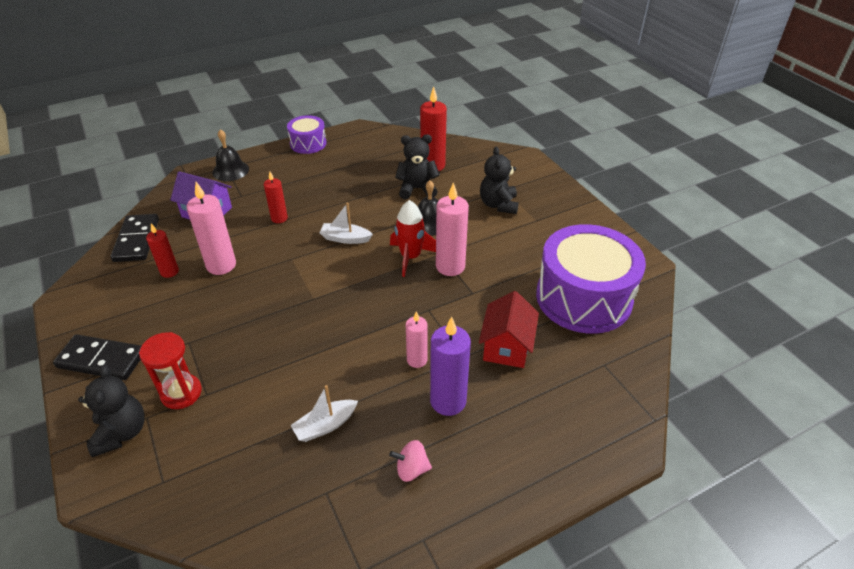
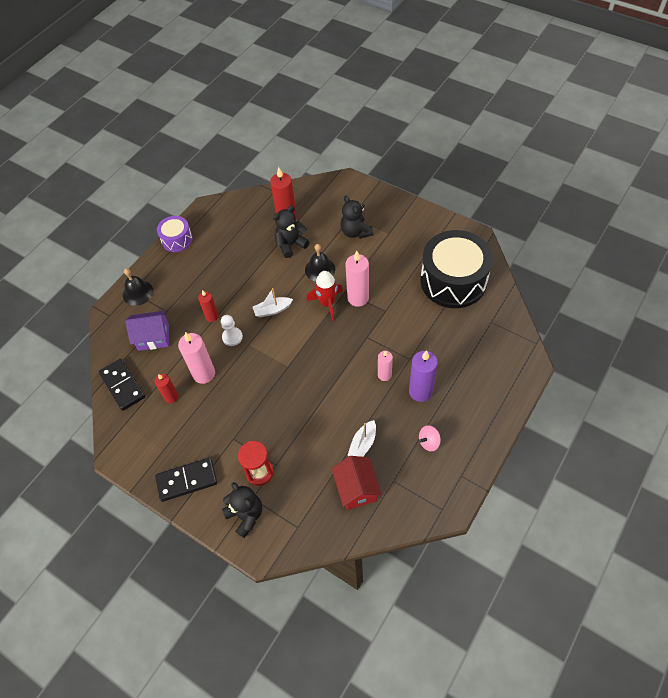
camera: 25 degrees left, 15 degrees up
red house [479,291,539,368] -> red house moved to [332,456,382,510]
purple drum [536,224,646,334] -> black drum [421,230,493,308]
none -> white pawn [221,315,243,346]

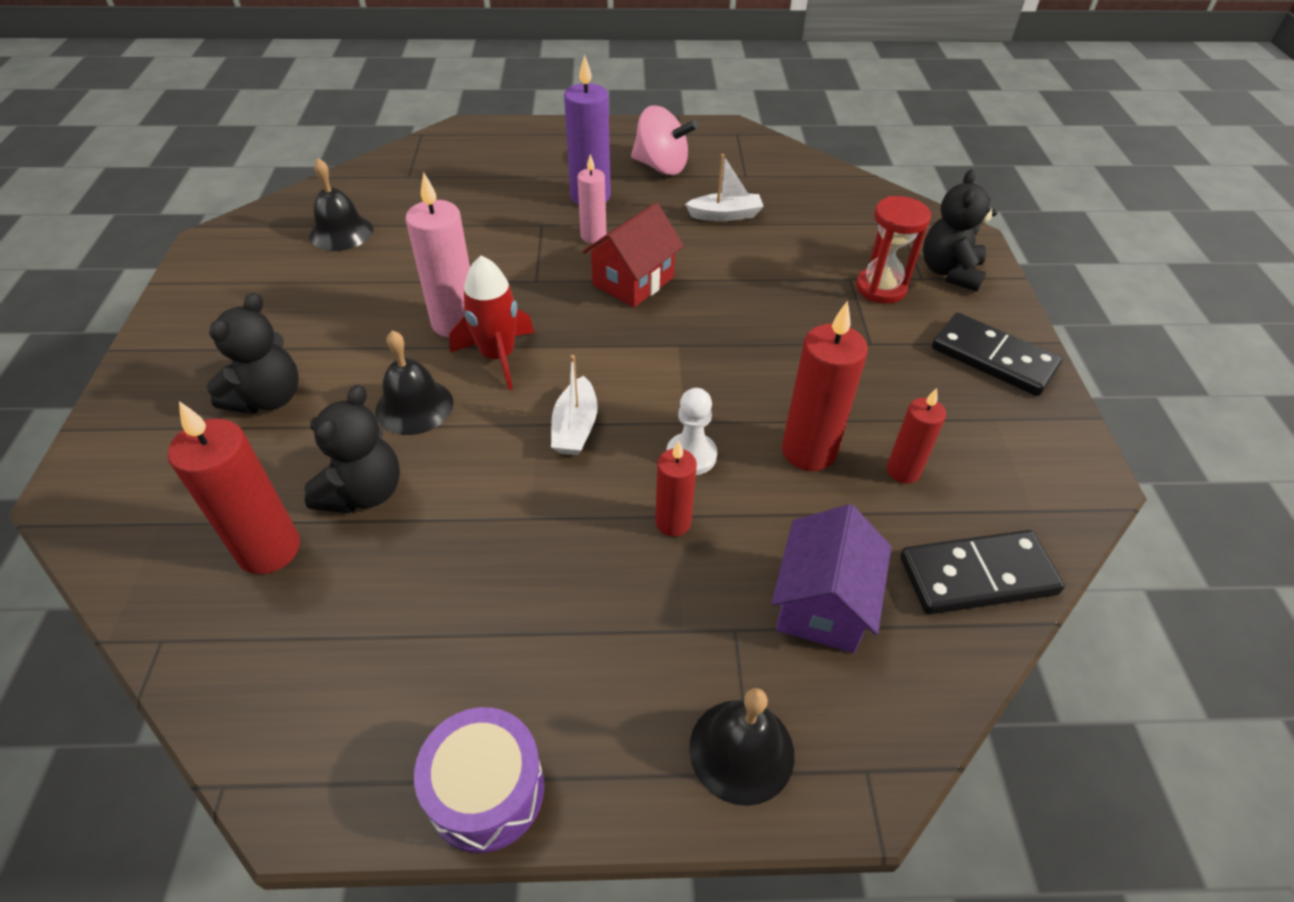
camera: 130 degrees left, 10 degrees down
black domino [99,359,145,411] -> black domino turned 60 degrees clockwise [900,530,1065,615]
purple house [125,311,169,351] -> purple house turned 60 degrees clockwise [772,504,891,653]
pink candle [178,332,215,384] -> red candle [782,301,868,471]
white boat [253,288,293,318] -> white boat turned 60 degrees clockwise [551,355,598,455]
black teddy bear [273,206,310,258] -> black teddy bear turned 90 degrees counterclockwise [304,385,400,514]
red house [332,456,382,510] -> red house moved to [583,203,684,307]
pink spinning top [419,426,441,451] -> pink spinning top [631,105,698,175], size x1.70
black drum [421,230,493,308] -> black bell [310,158,373,251]

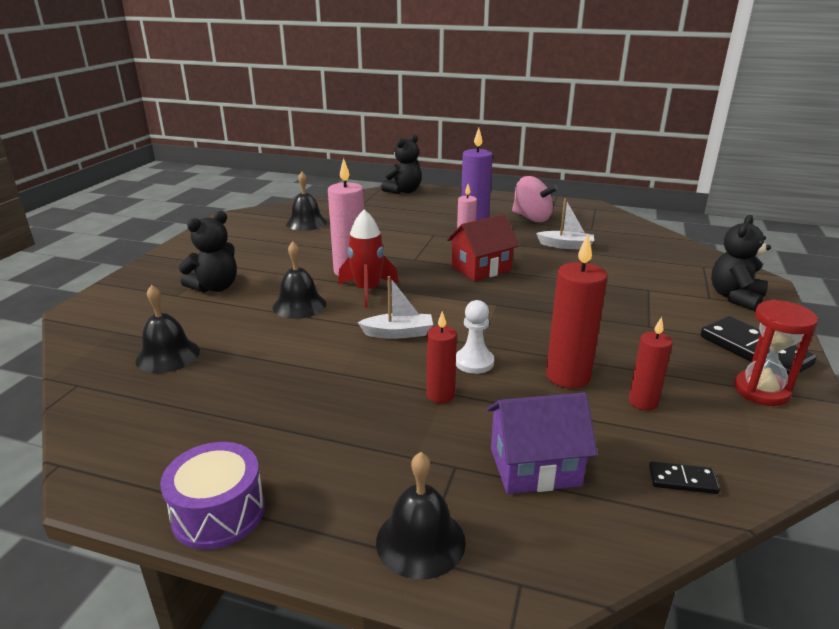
camera: 20 degrees right, 20 degrees down
red candle [168,401,300,574] -> black bell [135,285,200,373]
black teddy bear [304,385,400,514] -> black teddy bear moved to [381,135,422,194]
white boat [551,355,598,455] -> white boat turned 120 degrees counterclockwise [357,276,433,339]
purple house [772,504,891,653] -> purple house turned 45 degrees clockwise [487,392,597,494]
red hourglass [856,196,931,304] -> red hourglass moved to [734,299,818,406]
black domino [900,530,1065,615] -> black domino [649,461,720,494], size x0.49

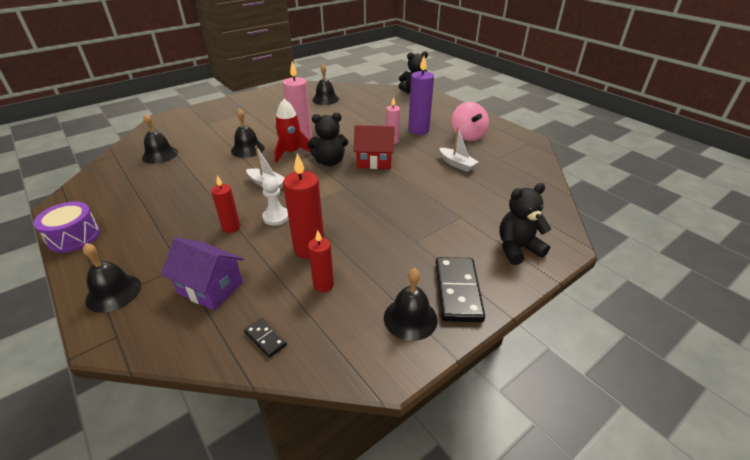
camera: 35 degrees right, 10 degrees up
black teddy bear [179,211,237,293] -> black teddy bear moved to [307,112,348,166]
red hourglass [734,299,818,406] -> black bell [384,268,438,341]

